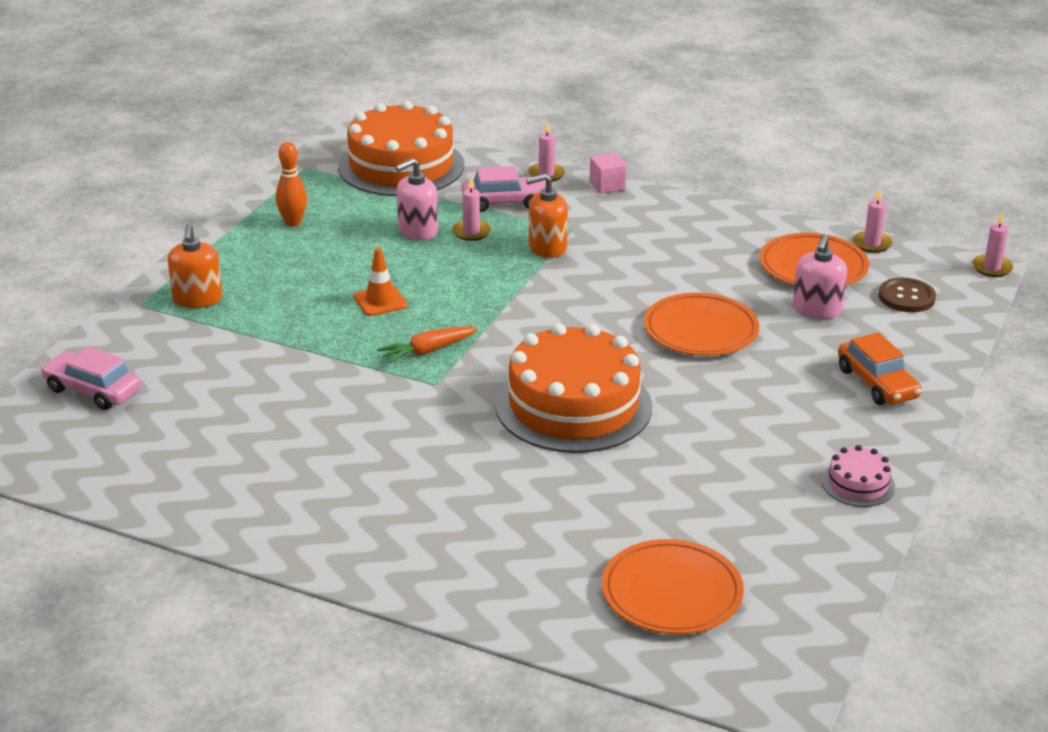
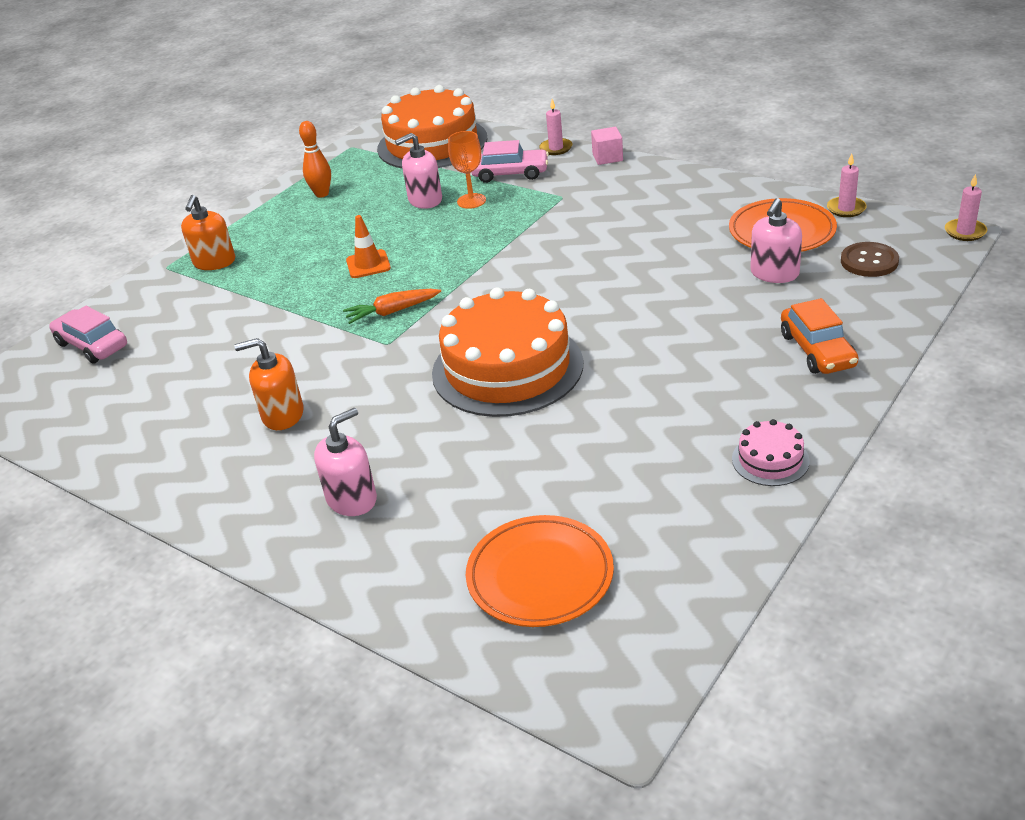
camera: 15 degrees right, 5 degrees up
pink candle [452,178,491,241] -> orange goblet [448,131,486,209]
orange soap dispenser [526,173,568,258] -> orange soap dispenser moved to [234,338,304,430]
orange plate [644,293,759,356] -> none
none -> pink soap dispenser [314,408,377,516]

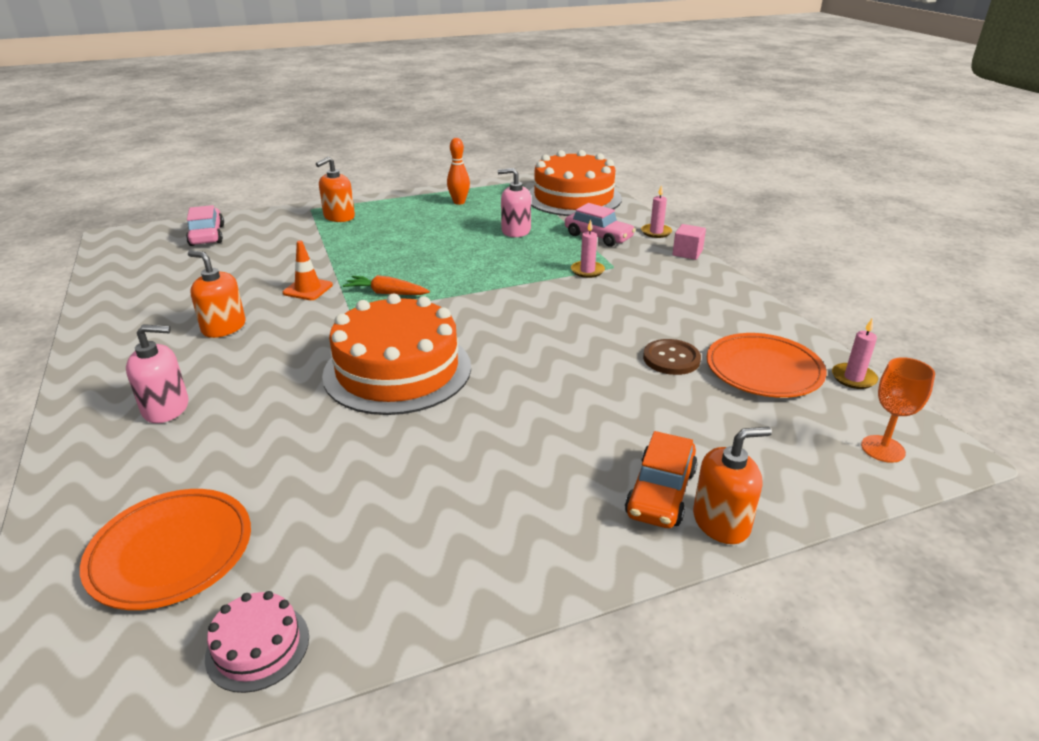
camera: 30 degrees right, 5 degrees down
orange traffic cone [346,215,391,278] -> orange traffic cone moved to [283,241,333,300]
orange goblet [448,131,486,209] -> orange goblet moved to [861,357,935,463]
pink cake [732,419,810,486] -> pink cake moved to [205,591,309,693]
pink soap dispenser [750,198,802,283] -> none
brown button [841,242,899,277] -> brown button moved to [643,339,701,375]
pink candle [945,174,987,241] -> pink candle moved to [571,220,605,278]
none -> orange soap dispenser [693,427,772,544]

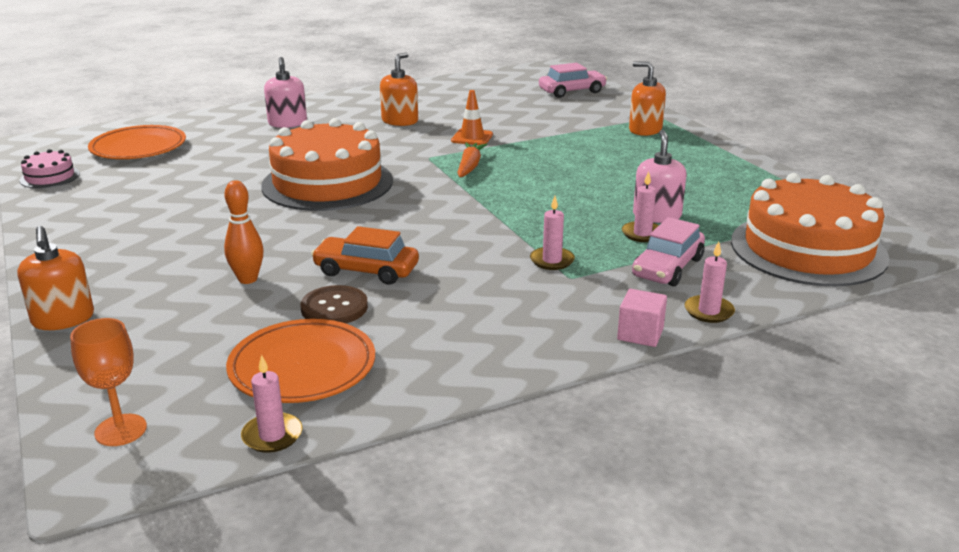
camera: 85 degrees right, 5 degrees down
orange bowling pin [447,138,470,205] -> orange bowling pin moved to [224,180,264,284]
orange car [625,431,698,528] -> orange car moved to [311,226,419,285]
none -> pink candle [622,171,659,242]

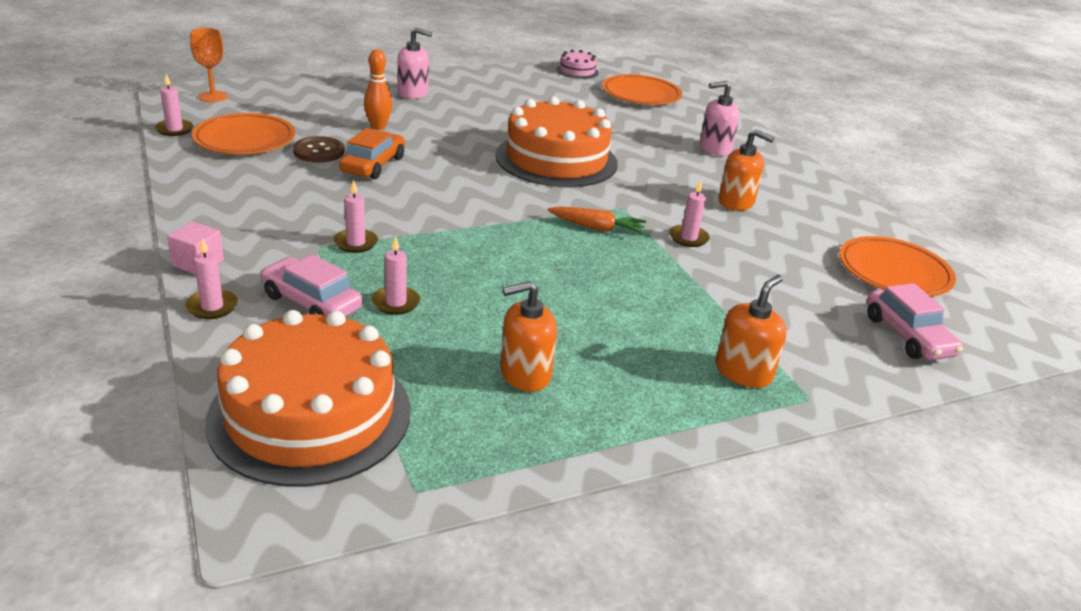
camera: 90 degrees right, 5 degrees up
orange soap dispenser [17,226,94,330] -> orange soap dispenser moved to [500,281,557,392]
orange traffic cone [451,90,493,145] -> pink candle [669,179,710,247]
pink soap dispenser [633,130,687,223] -> pink soap dispenser moved to [397,28,432,99]
none -> orange plate [839,236,956,297]

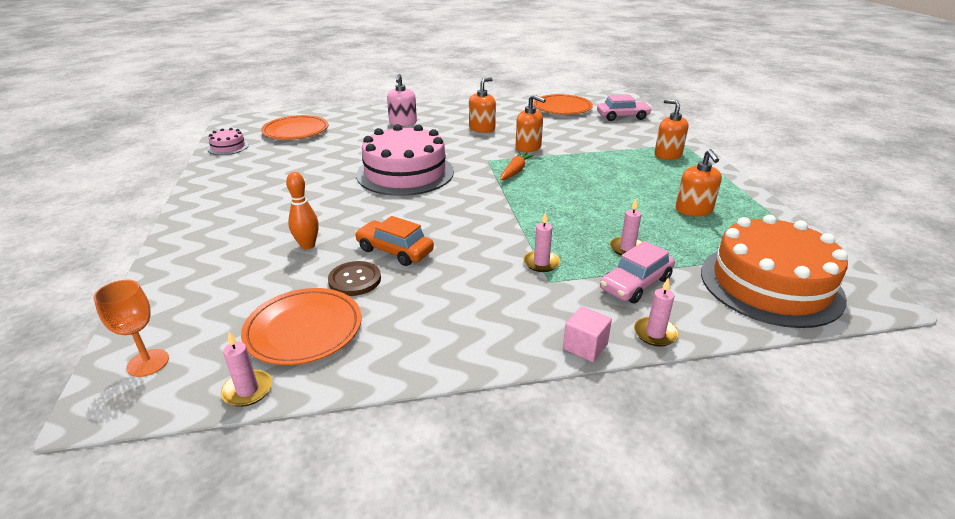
camera: 75 degrees left, 0 degrees up
pink soap dispenser [397,28,432,99] -> none
orange cake [495,96,618,187] -> pink cake [356,124,454,196]
pink candle [669,179,710,247] -> orange soap dispenser [516,95,546,152]

